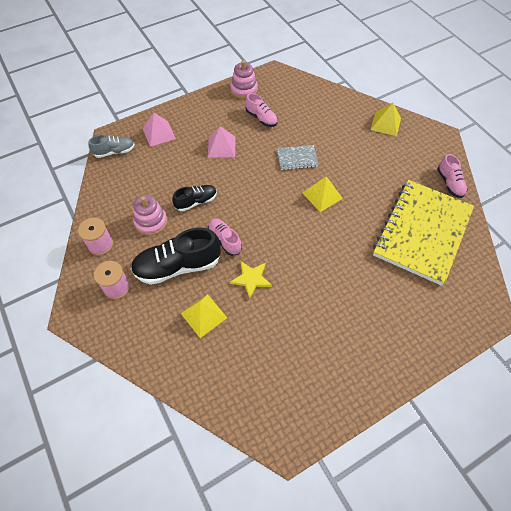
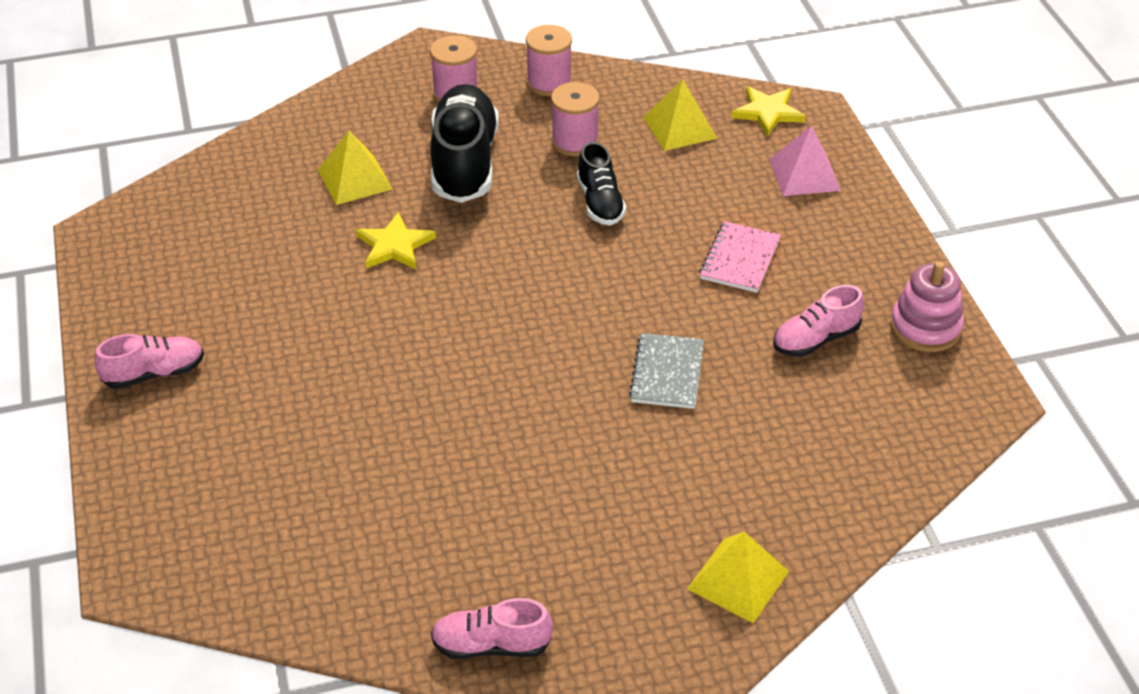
camera: 105 degrees right, 15 degrees down
grey shoe [89,135,135,158] -> yellow star [731,86,806,136]
pink stacking toy [133,195,168,235] -> pink spool [551,82,600,156]
pink pyramid [208,126,235,157] -> pink notebook [699,221,781,293]
pink shoe [208,219,242,256] -> pink shoe moved to [94,334,204,389]
yellow pyramid [303,176,343,212] -> yellow pyramid moved to [643,79,718,151]
yellow notebook [373,180,474,286] -> none

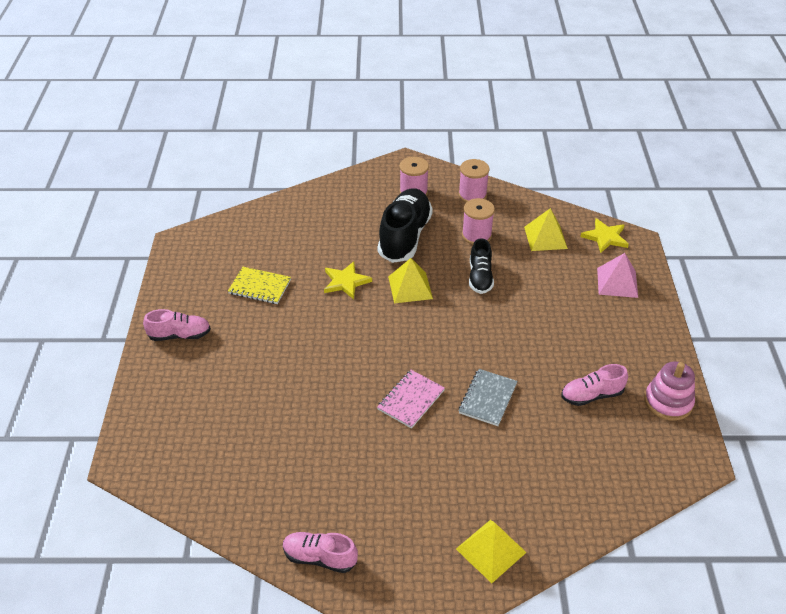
camera: 15 degrees right, 0 degrees up
yellow pyramid [318,131,393,205] -> yellow pyramid moved to [388,258,433,303]
pink notebook [699,221,781,293] -> pink notebook moved to [377,370,445,429]
none -> yellow notebook [228,267,291,304]

